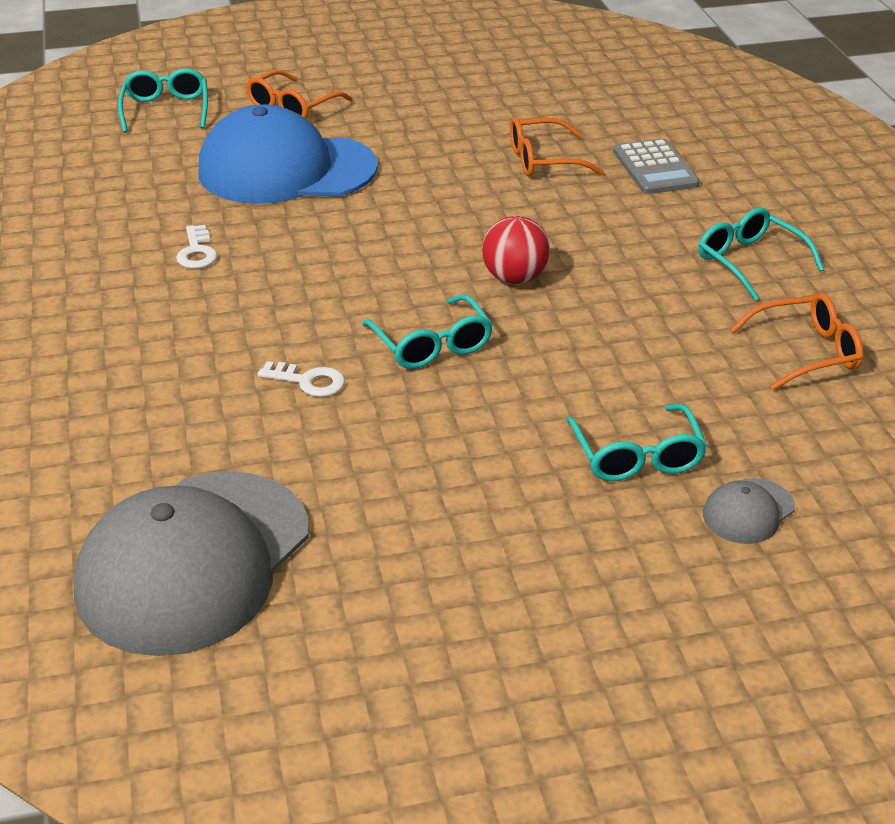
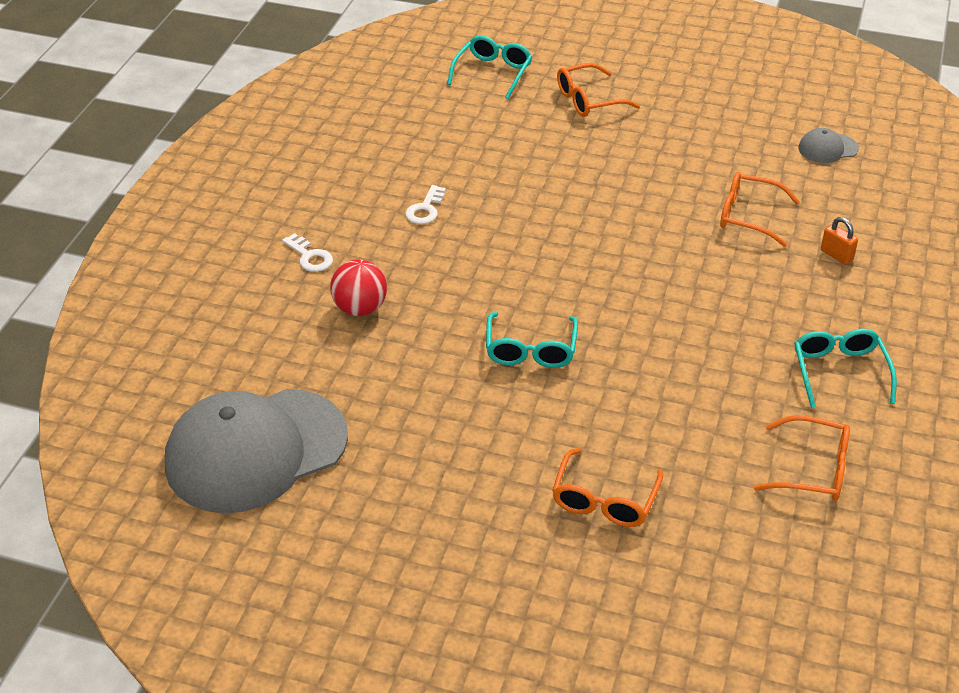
camera: 30 degrees right, 5 degrees up
blue cap [198,104,378,204] -> none
white key [258,361,345,397] -> white key moved to [282,233,333,272]
red ball [482,216,550,284] -> red ball moved to [330,259,387,316]
turquoise glasses [566,404,707,481] -> orange glasses [552,448,663,527]
grey calculator [613,138,699,194] -> orange padlock [821,217,858,265]
grey cap [703,478,795,544] -> grey cap moved to [799,128,859,163]

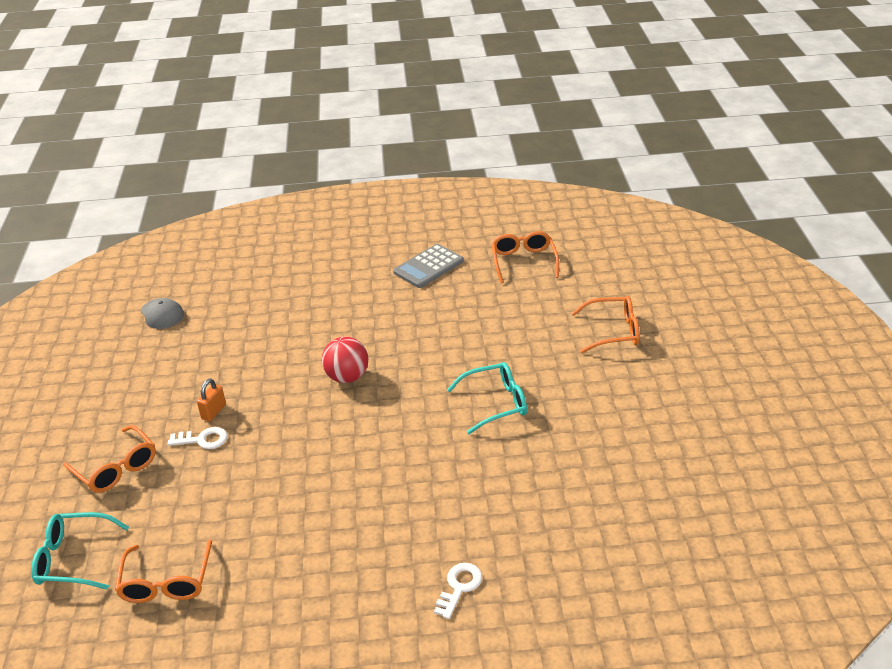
camera: 110 degrees left, 5 degrees down
grey cap [165,389,348,513] -> none
red ball [330,259,387,316] -> red ball moved to [322,337,368,383]
white key [405,185,446,224] -> white key moved to [168,427,228,449]
orange glasses [720,172,800,247] -> orange glasses moved to [115,540,212,603]
turquoise glasses [794,329,897,408] -> grey calculator [393,244,464,288]
orange padlock [821,217,858,265] -> orange padlock moved to [197,378,226,421]

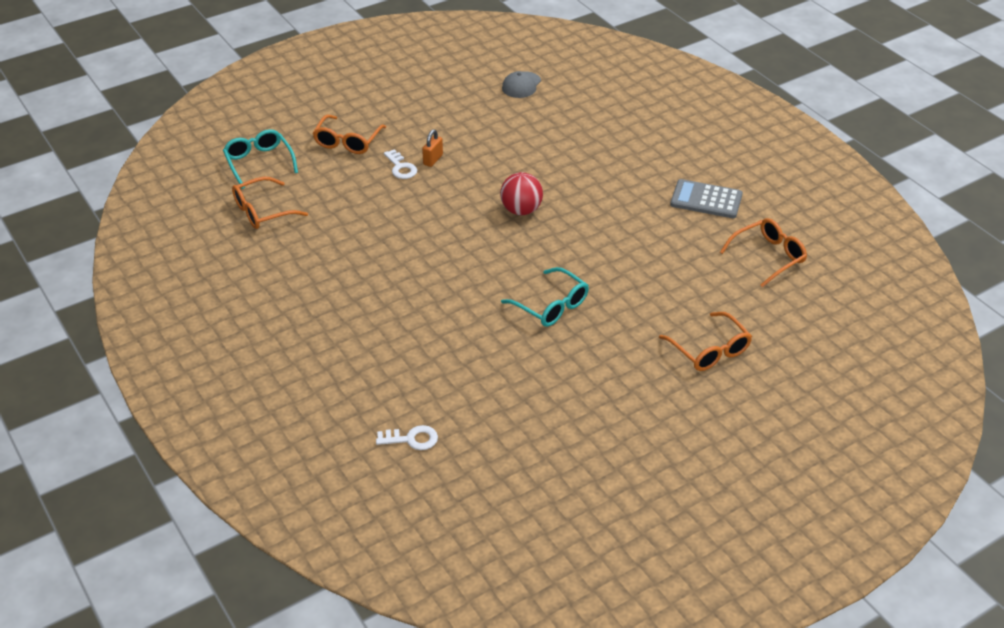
camera: 60 degrees right, 5 degrees up
orange padlock [197,378,226,421] -> orange padlock turned 60 degrees counterclockwise [422,129,443,167]
white key [434,563,482,619] -> white key moved to [376,425,438,450]

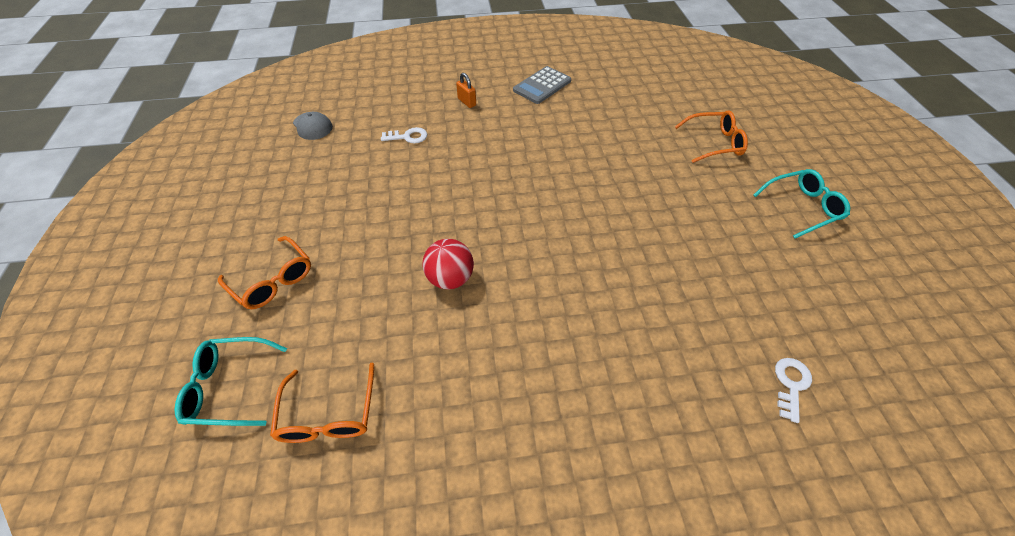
camera: 65 degrees left, 10 degrees up
white key [384,149,417,179] -> white key moved to [381,127,427,144]
orange padlock [422,129,443,167] -> orange padlock moved to [456,73,476,108]
red ball [500,172,543,215] -> red ball moved to [423,239,474,289]
turquoise glasses [501,267,589,327] -> turquoise glasses moved to [753,169,850,238]
orange glasses [720,218,807,287] -> none

